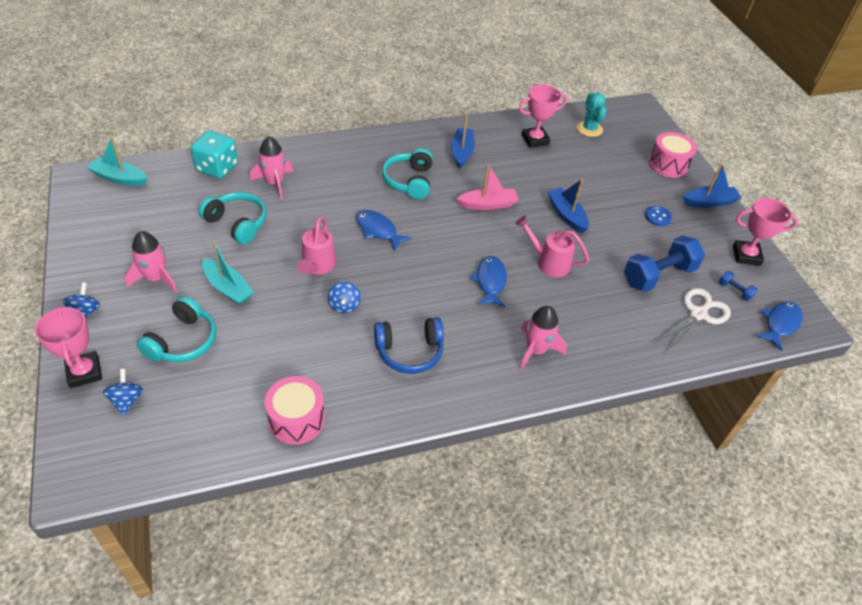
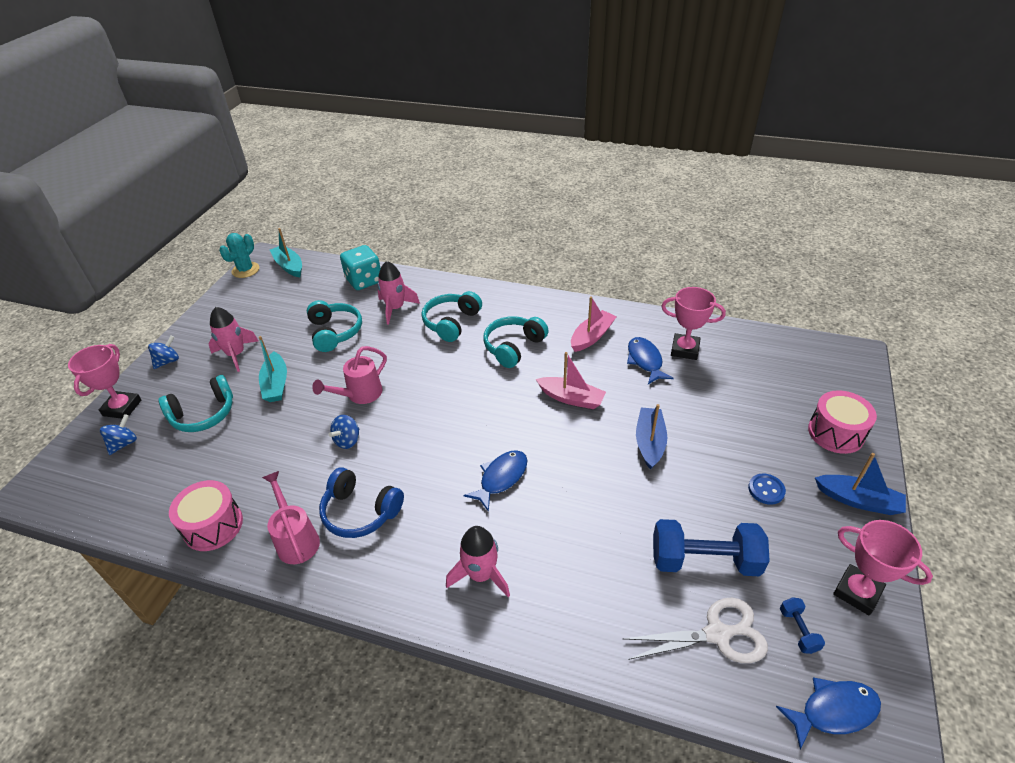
camera: 40 degrees right, 5 degrees down
blue fish [356,210,412,251] -> blue fish moved to [627,337,674,384]
blue boat [451,115,475,169] -> pink boat [571,296,617,352]
pink watering can [515,215,589,277] -> pink watering can moved to [262,471,320,564]
turquoise cactus [577,92,606,137] -> turquoise cactus moved to [219,233,259,278]
none -> turquoise headphones [422,291,482,342]

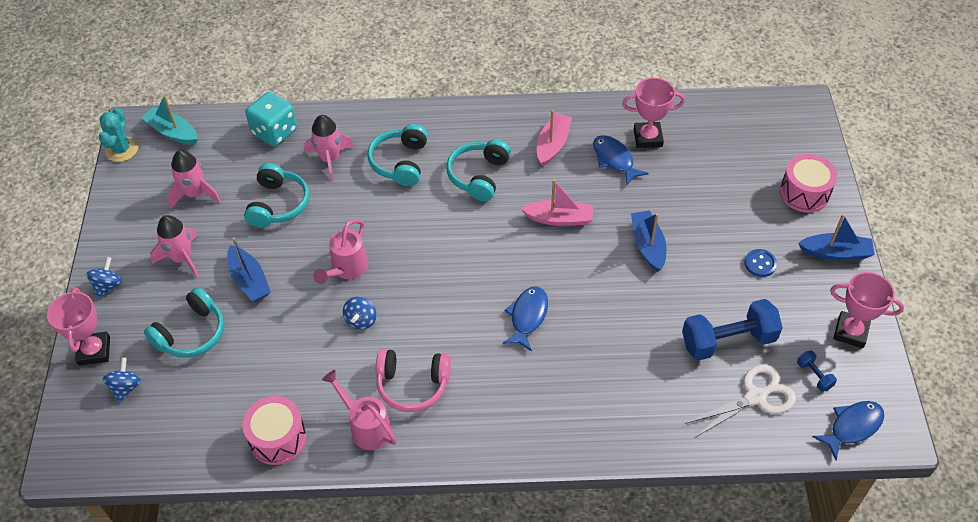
camera: 20 degrees left, 10 degrees up
turquoise boat [259,336,287,402] -> blue boat [227,237,271,302]
turquoise headphones [307,300,362,352] -> turquoise headphones turned 45 degrees clockwise [244,163,309,228]
blue headphones [319,467,404,538] -> pink headphones [376,349,451,412]
pink rocket [446,526,510,597] -> pink rocket moved to [168,150,221,209]

